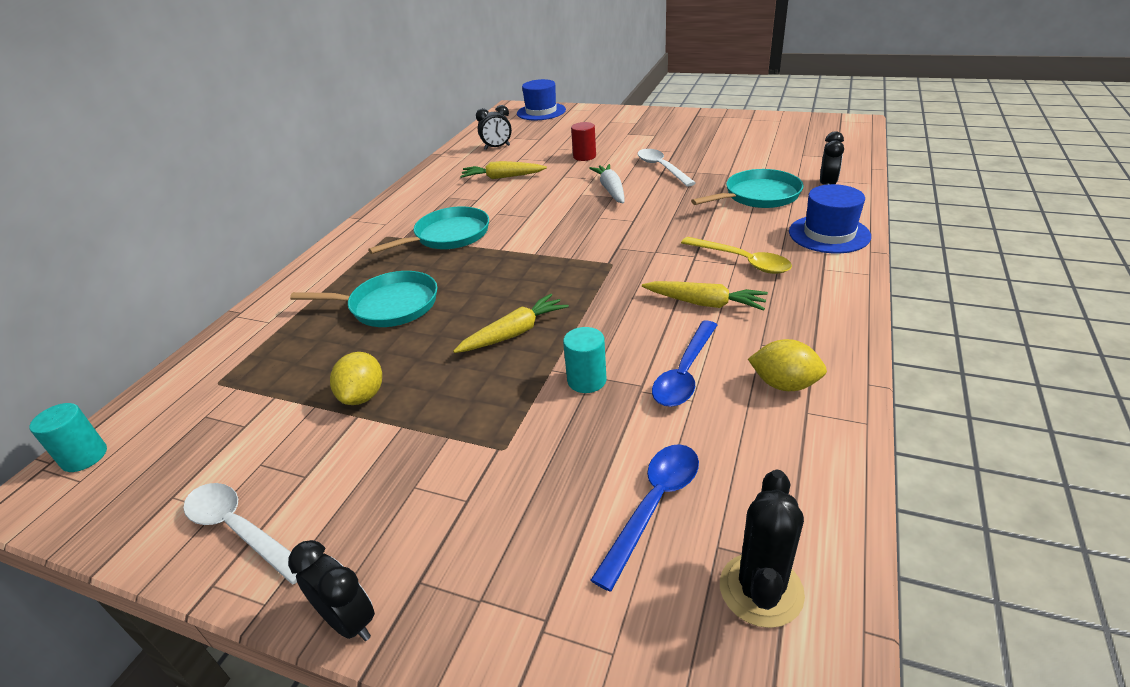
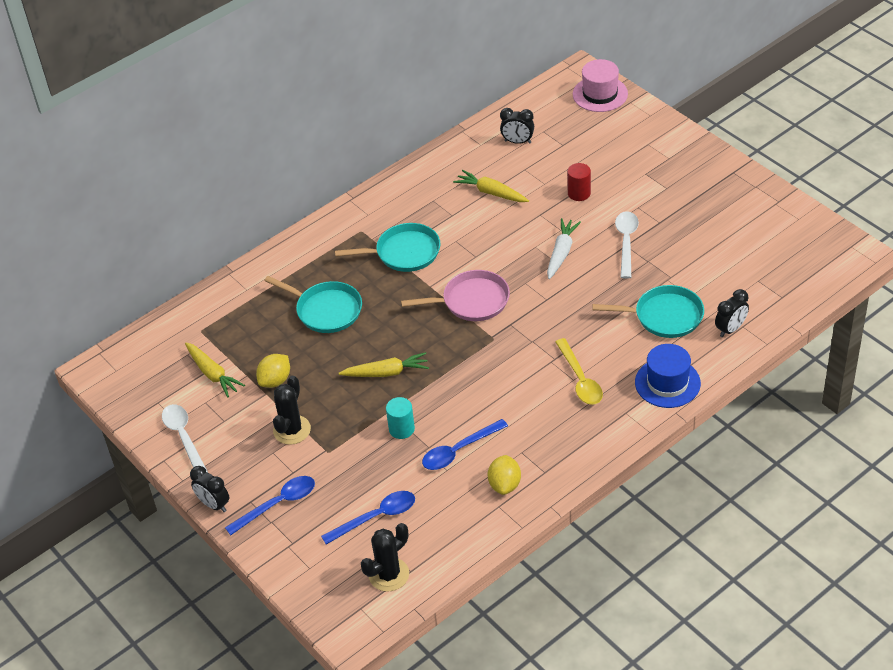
camera: 30 degrees right, 10 degrees up
turquoise cylinder [30,403,107,472] -> none
black clock [288,540,375,641] -> black clock turned 150 degrees clockwise [190,466,229,512]
blue hat [517,79,566,120] -> pink hat [573,59,628,112]
yellow carrot [642,281,768,311] -> yellow carrot moved to [185,342,245,397]
yellow lemon [748,339,827,391] -> yellow lemon turned 45 degrees clockwise [488,455,521,495]
none -> blue spoon [225,476,315,535]
none -> black cactus [273,376,311,445]
none -> pink pan [401,270,510,321]

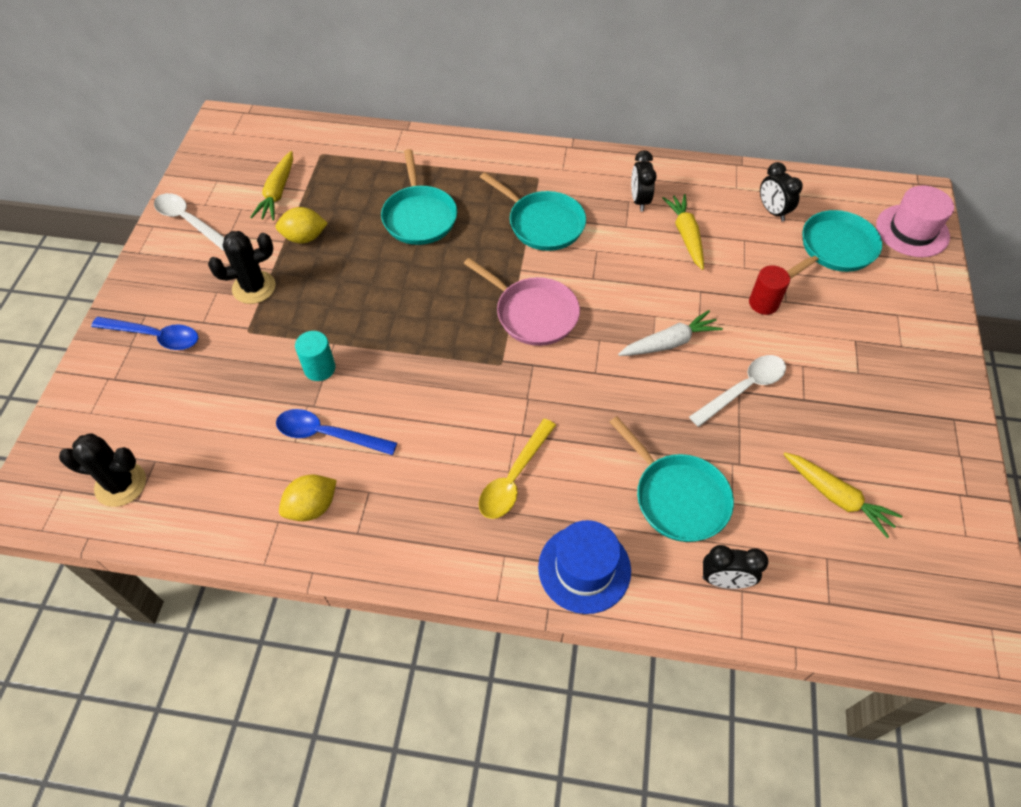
camera: 45 degrees right, 10 degrees up
white spoon [162,404,208,473] -> white spoon turned 75 degrees counterclockwise [154,193,224,251]
black clock [190,466,229,512] -> black clock moved to [631,150,657,212]
blue spoon [321,491,415,545] -> none
yellow carrot [339,352,429,377] -> yellow carrot moved to [783,452,902,538]
none -> turquoise pan [787,210,882,279]

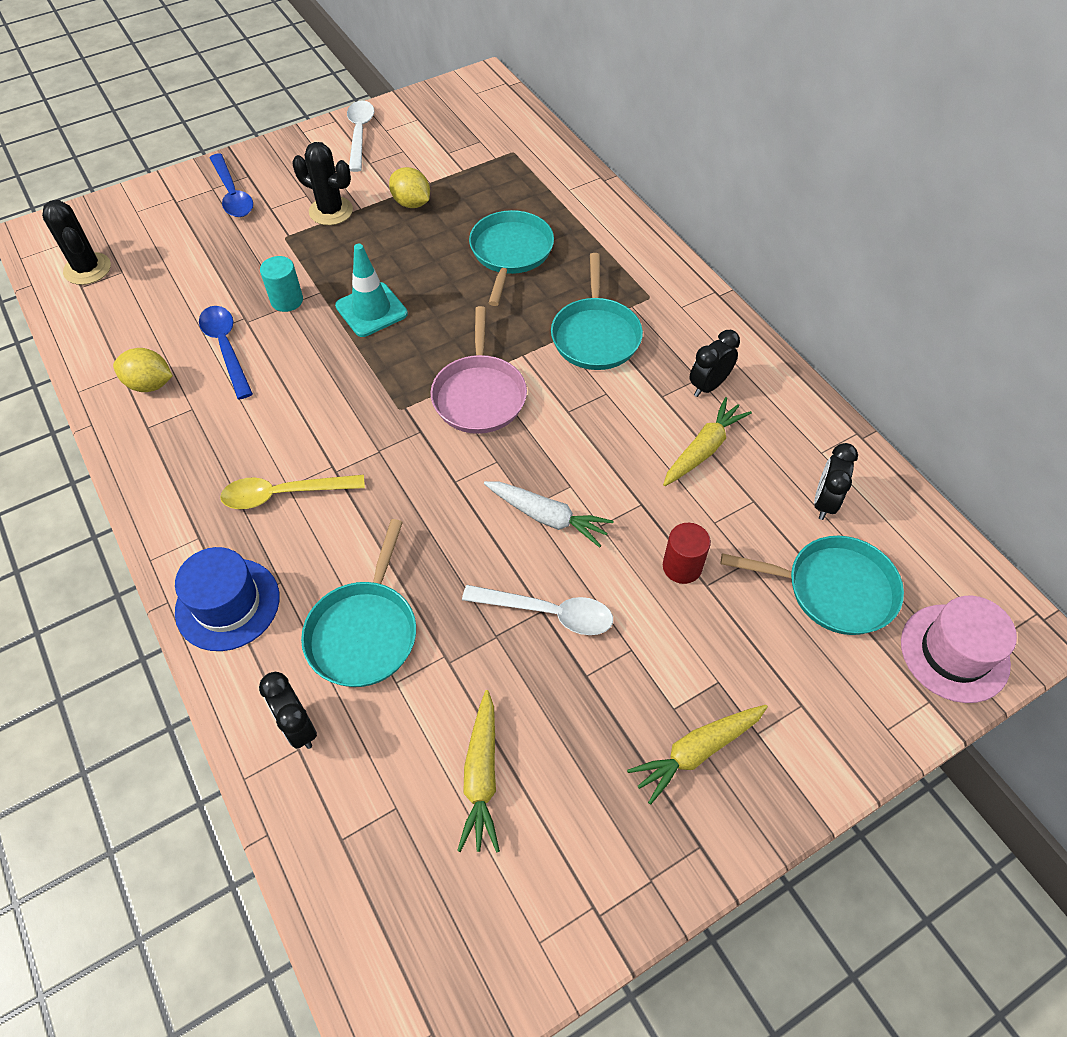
camera: 50 degrees right, 0 degrees up
yellow carrot [251,151,293,221] -> yellow carrot moved to [627,705,768,805]
turquoise pan [381,149,457,245] -> turquoise pan turned 150 degrees clockwise [469,210,554,306]
none -> turquoise traffic cone [335,244,408,337]

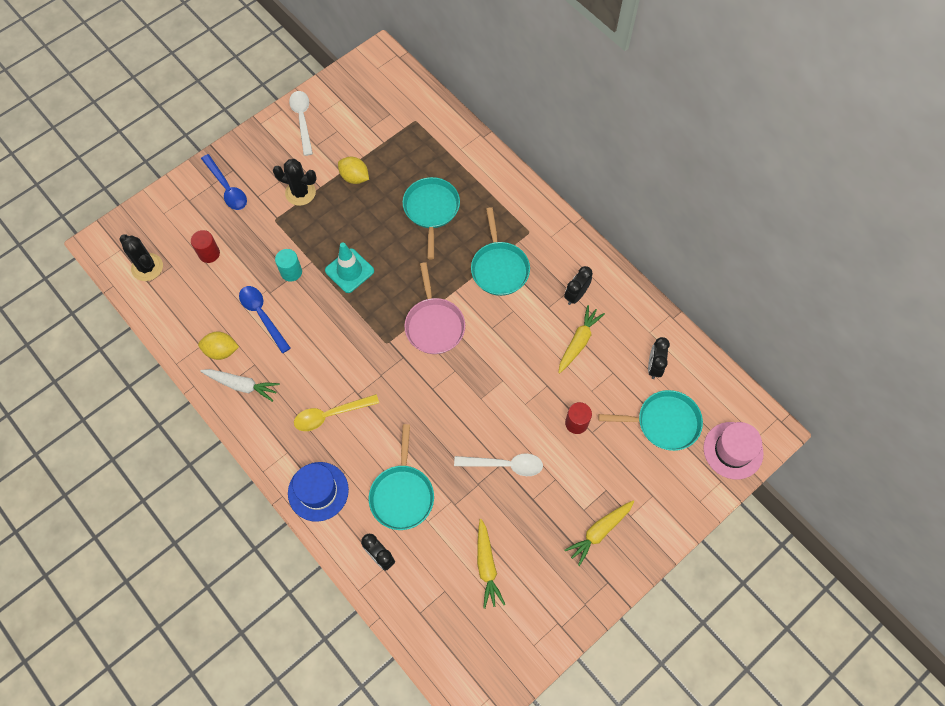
camera: 10 degrees left, 10 degrees up
white carrot [484,481,614,548] -> white carrot moved to [200,369,280,402]
none -> red cylinder [191,230,220,263]

